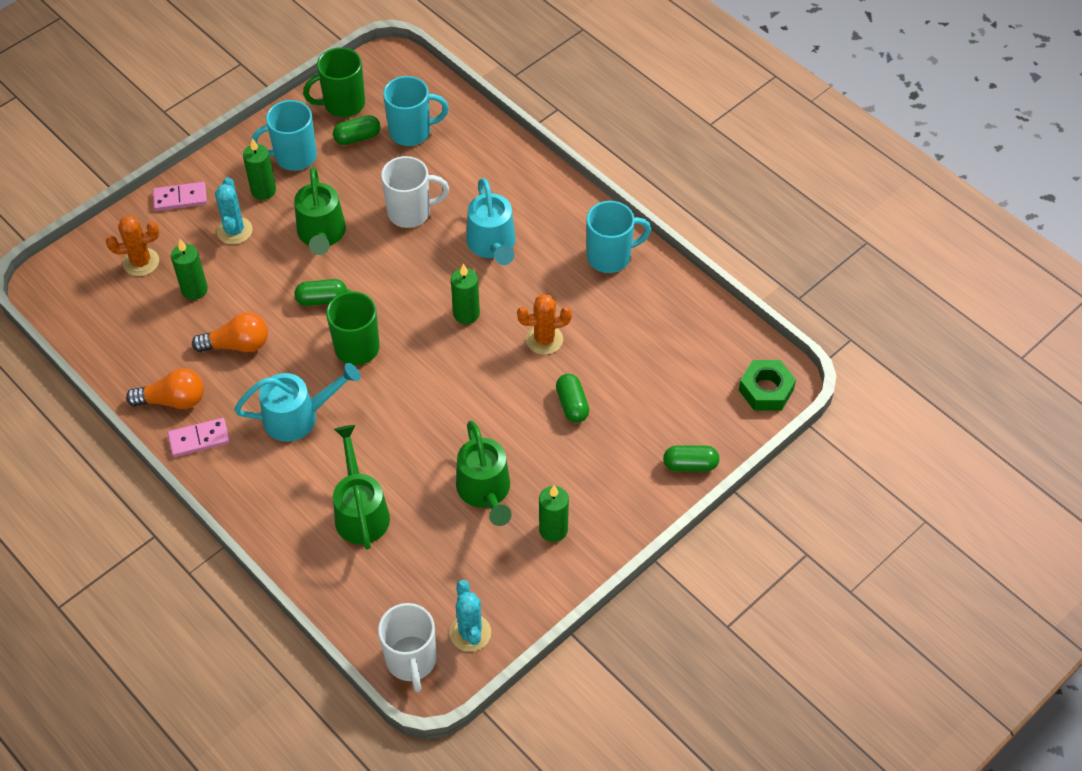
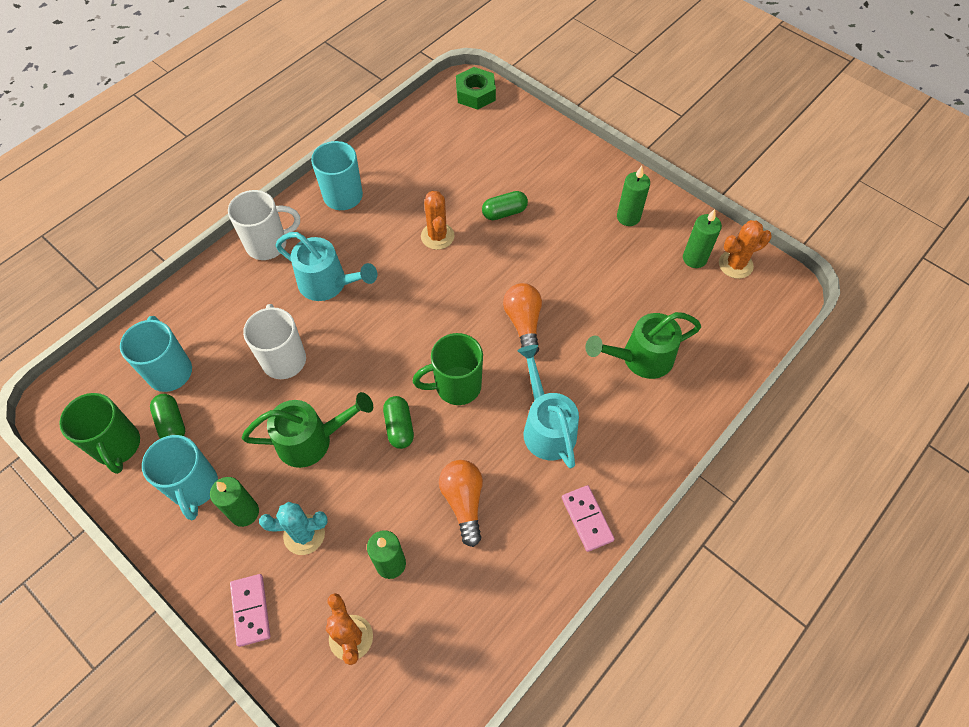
camera: 95 degrees left, 5 degrees up
orange light bulb [126,368,204,409] -> orange light bulb moved to [503,283,542,356]
white mug [378,603,437,692] -> white mug moved to [228,190,300,260]
turquoise cactus [450,580,491,652] -> orange cactus [719,220,772,279]
green candle [451,264,480,324] -> green candle moved to [683,209,722,268]
green watering can [456,421,511,526] -> none
turquoise watering can [466,178,516,265] -> turquoise watering can turned 45 degrees clockwise [275,232,377,301]
green capsule [663,446,719,472] -> none

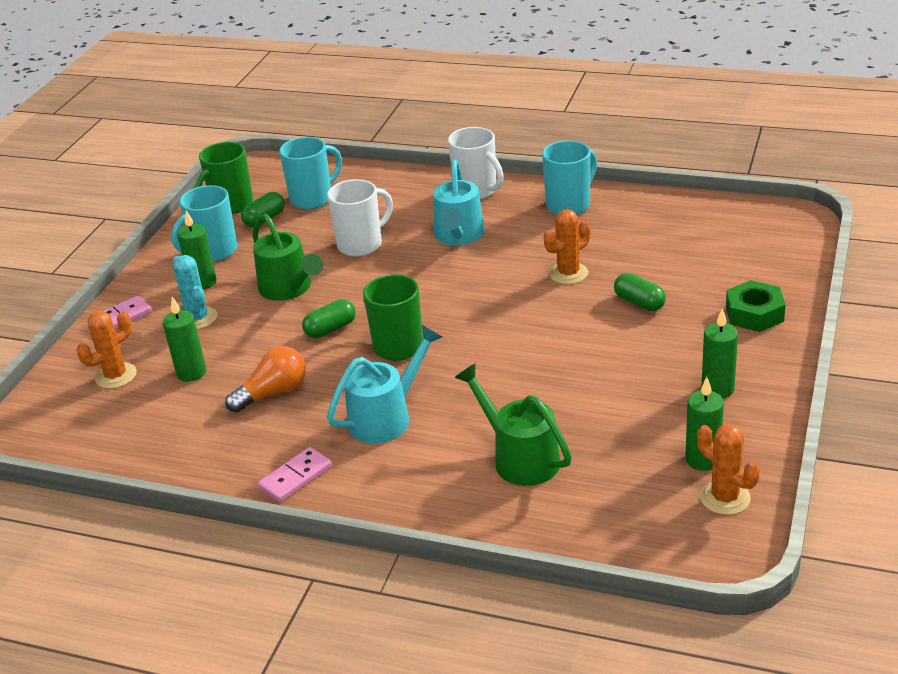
camera: 70 degrees right, 25 degrees down
green nut [456,67,496,110] -> green nut moved to [726,280,785,332]
orange light bulb [503,283,542,356] -> none

